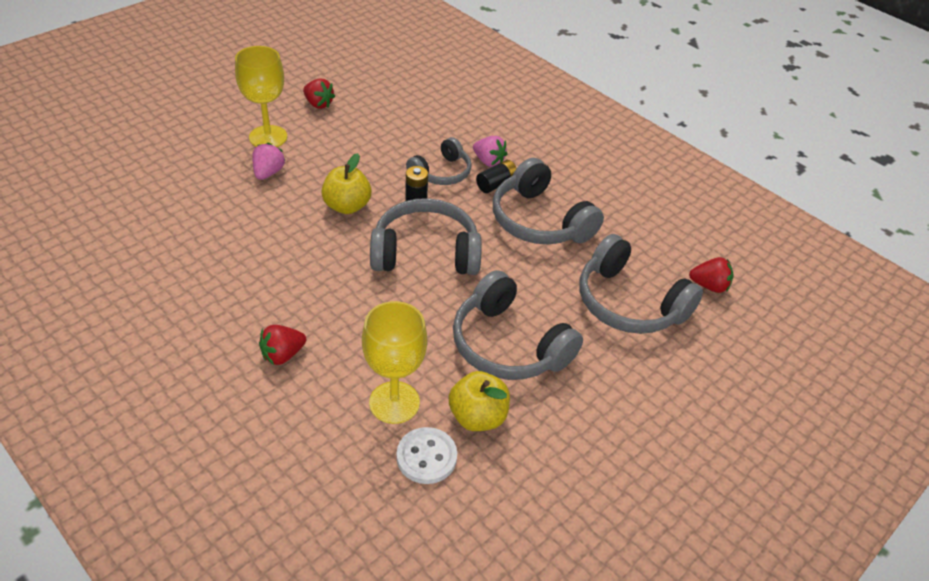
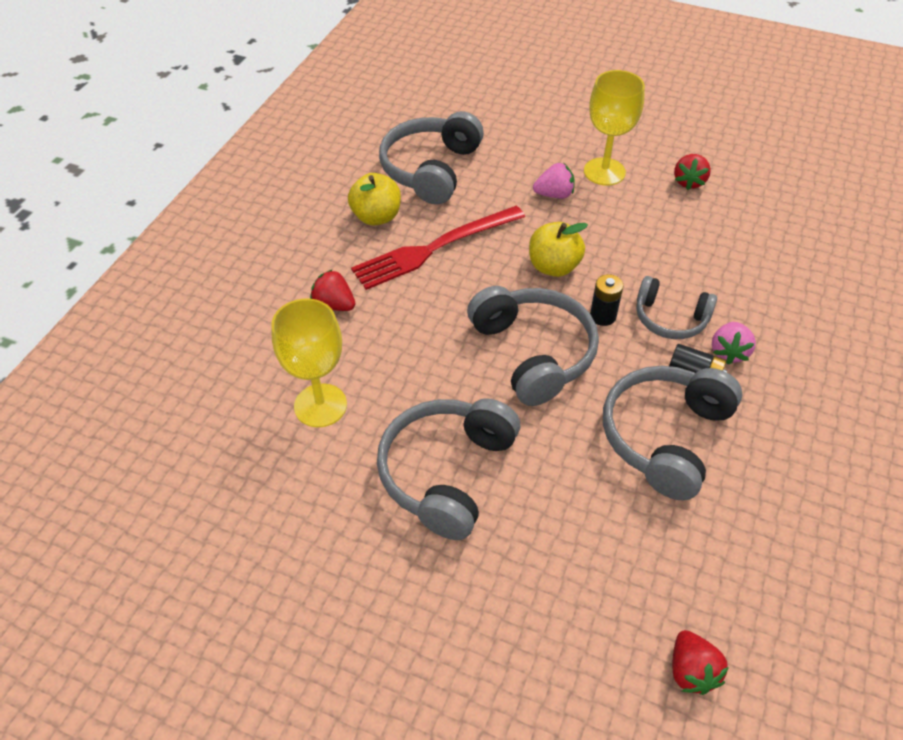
camera: 70 degrees right, 5 degrees up
white button [397,427,457,484] -> none
yellow apple [449,371,510,431] -> yellow apple moved to [348,173,401,225]
grey headphones [579,234,703,334] -> grey headphones moved to [379,111,484,205]
none -> red fork [351,206,525,290]

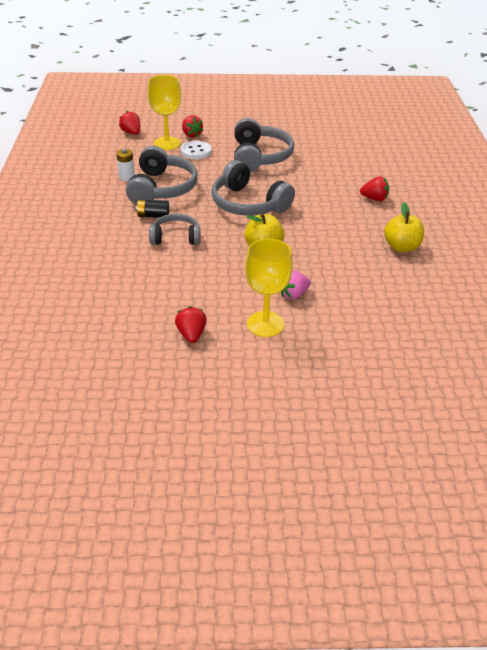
camera: 155 degrees right, 10 degrees down
yellow goblet [271,298,347,427] -> yellow goblet moved to [148,75,181,150]
red fork [351,206,525,290] -> none
grey headphones [379,111,484,205] -> none
black battery [590,274,623,326] -> none
pink strawberry [712,322,756,364] -> none
none -> white battery [116,149,135,181]
none -> white button [180,141,212,159]
none -> red strawberry [182,115,204,138]

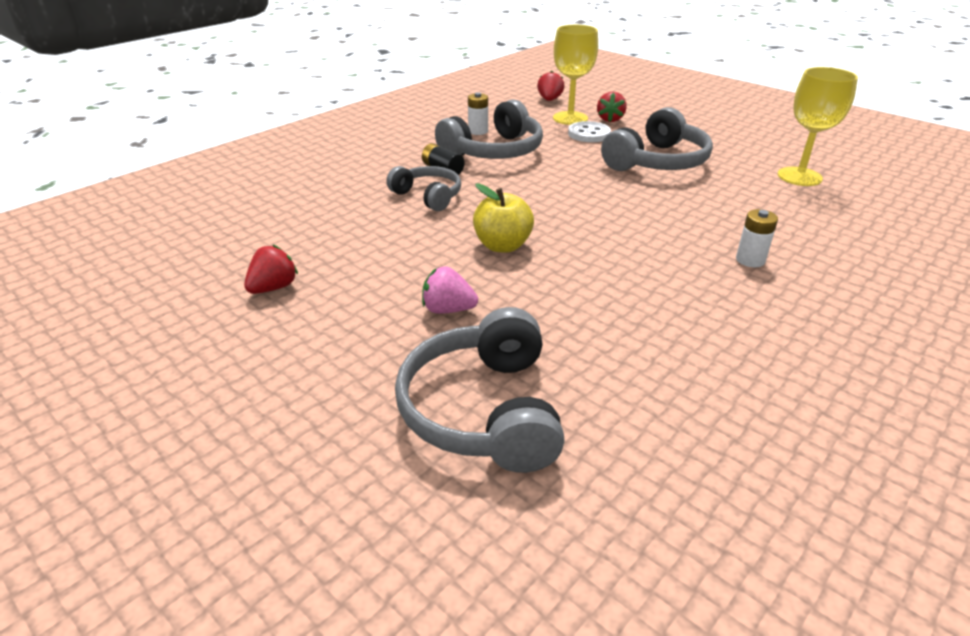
camera: 45 degrees right, 5 degrees down
grey headphones [211,160,295,216] -> grey headphones moved to [395,307,565,473]
yellow goblet [245,239,293,337] -> yellow goblet moved to [778,67,858,186]
red strawberry [360,176,389,201] -> white battery [736,209,778,267]
yellow apple [384,202,424,252] -> none

